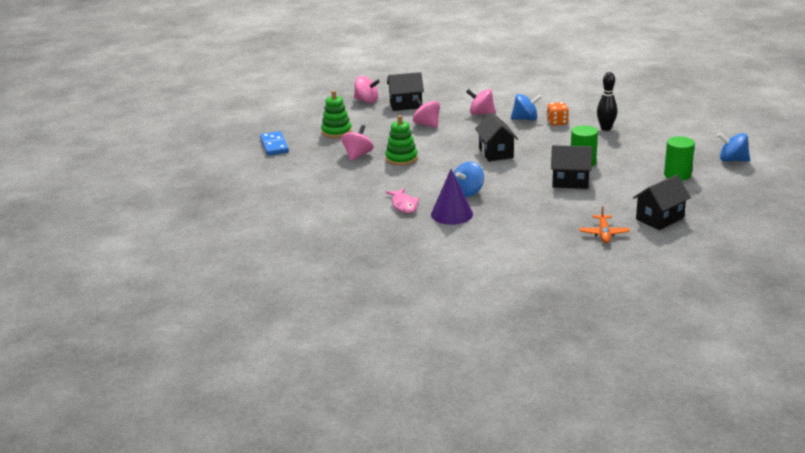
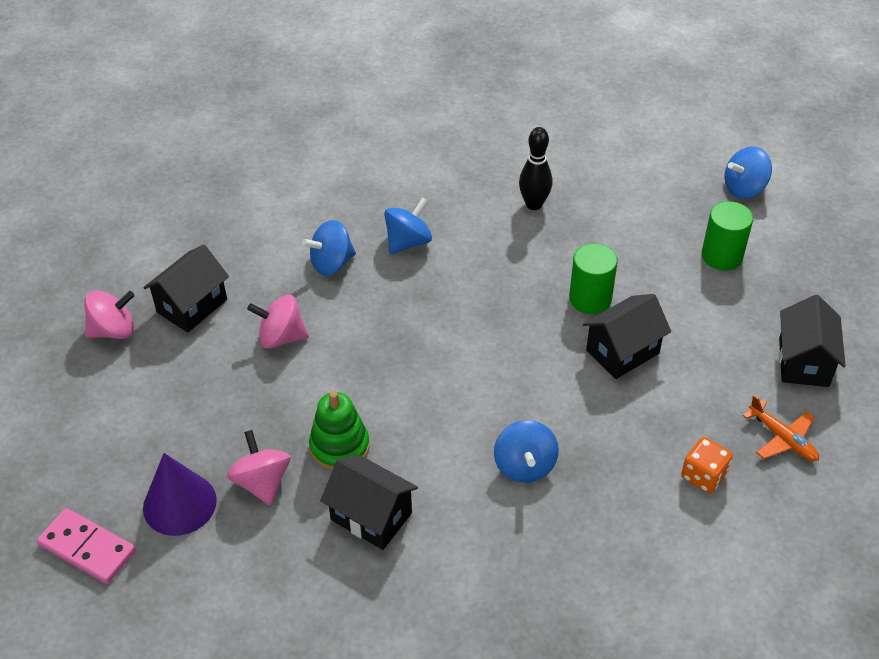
camera: 45 degrees left, 20 degrees up
blue domino [260,131,289,156] -> pink domino [37,508,136,584]
green stacking toy [321,90,352,138] -> none
pink fish [386,188,419,213] -> none
purple cone [431,169,473,225] -> purple cone moved to [143,453,217,536]
pink spinning top [466,89,496,115] -> blue spinning top [302,220,356,276]
black house [475,112,518,161] -> black house moved to [320,455,418,550]
orange dice [547,102,569,126] -> orange dice moved to [681,437,733,493]

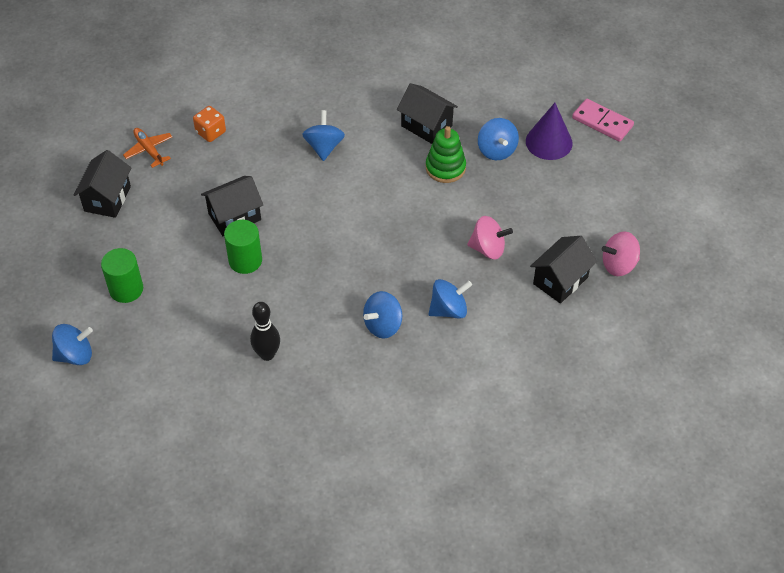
camera: 175 degrees left, 5 degrees up
pink spinning top [227,430,290,505] -> blue spinning top [478,118,519,160]

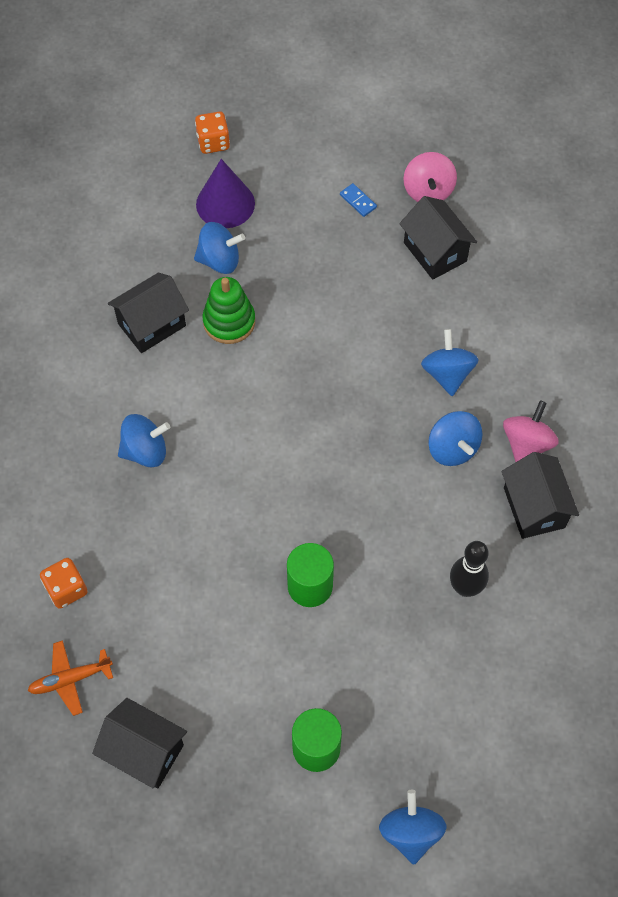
camera: 75 degrees left, 10 degrees up
black house [201,176,263,236] -> black house moved to [502,452,579,539]
blue spinning top [302,110,345,161] -> blue spinning top turned 150 degrees clockwise [118,414,170,467]
pink spinning top [467,216,513,259] -> pink spinning top moved to [503,400,559,462]
pink domino [572,99,634,142] -> orange dice [195,111,230,154]
none -> blue domino [340,183,377,217]

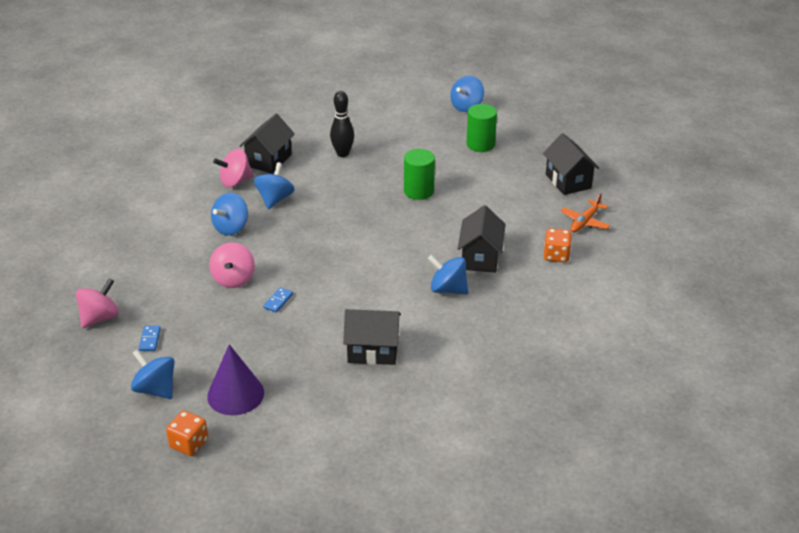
camera: 140 degrees left, 25 degrees down
orange plane [28,640,113,716] -> orange plane turned 105 degrees clockwise [561,193,610,232]
blue spinning top [194,222,245,274] -> blue spinning top moved to [131,349,175,399]
green stacking toy [202,277,255,344] -> none
black house [399,196,477,280] -> black house moved to [458,205,506,273]
none -> pink spinning top [209,242,255,288]
none -> blue domino [263,287,293,313]

